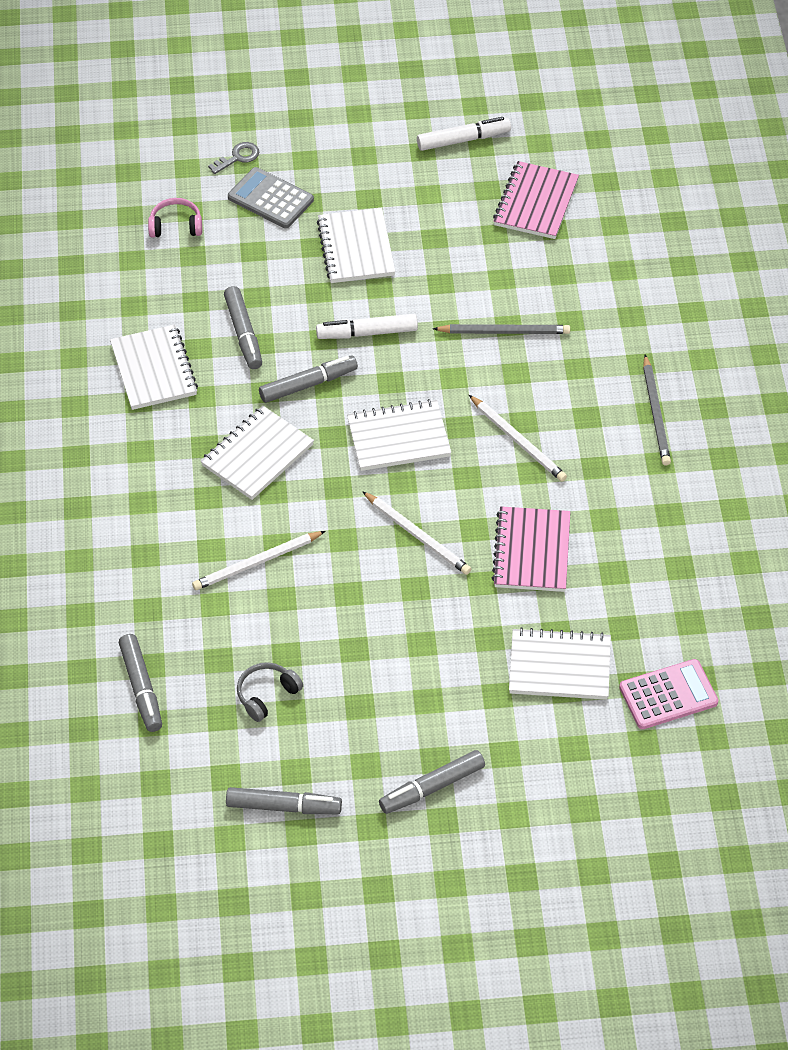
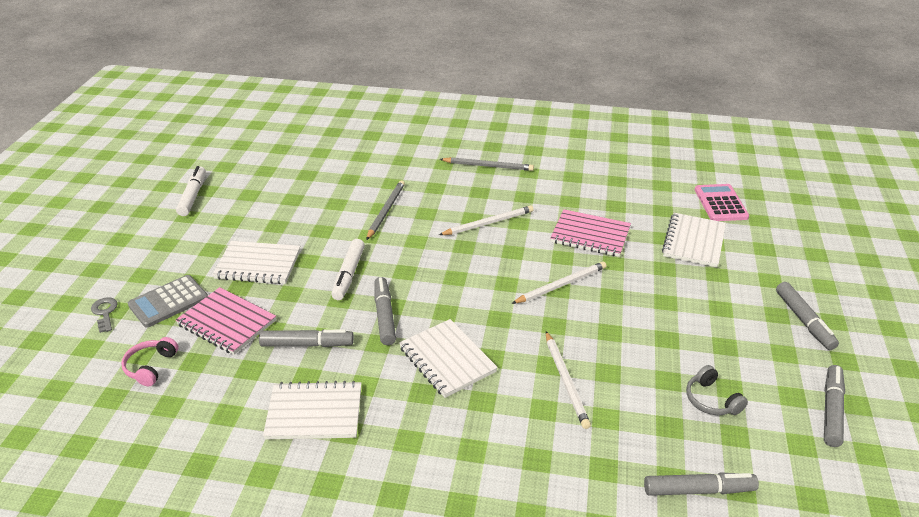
camera: 75 degrees left, 15 degrees down
white notebook [347,399,451,471] -> none
pink notebook [493,161,579,239] -> pink notebook moved to [176,287,276,355]

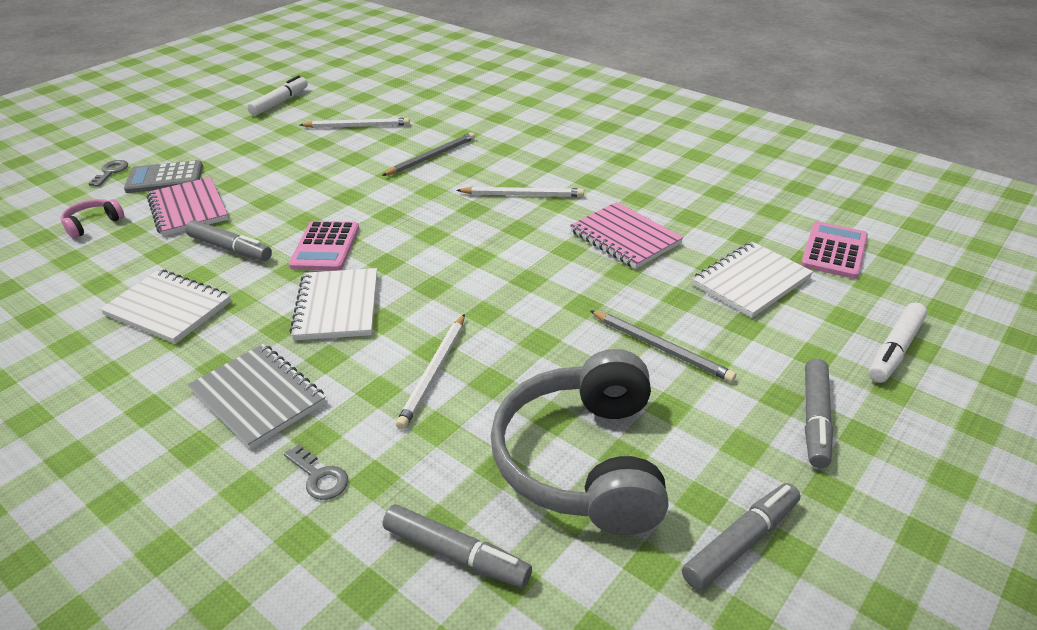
camera: 30 degrees right, 0 degrees up
white notebook [212,241,300,284] -> none
white marker [331,239,365,300] -> white marker moved to [869,302,927,383]
grey marker [374,277,396,345] -> pink calculator [289,221,359,271]
grey pencil [440,157,534,171] -> grey pencil moved to [590,311,736,382]
white pencil [511,261,606,304] -> white pencil moved to [300,118,410,128]
grey headphones [686,365,748,415] -> grey headphones [491,349,668,535], size x2.38
none -> grey notebook [188,344,326,449]
none -> grey key [284,444,348,500]

